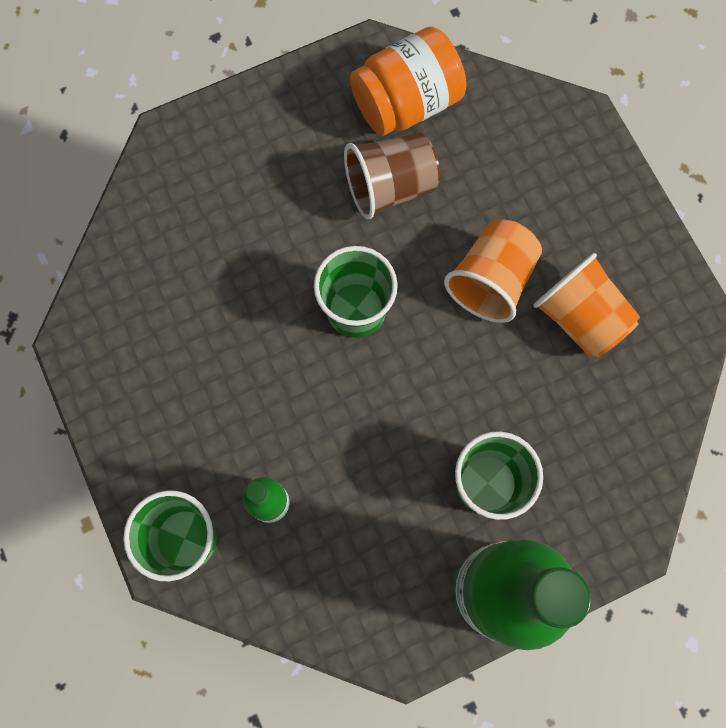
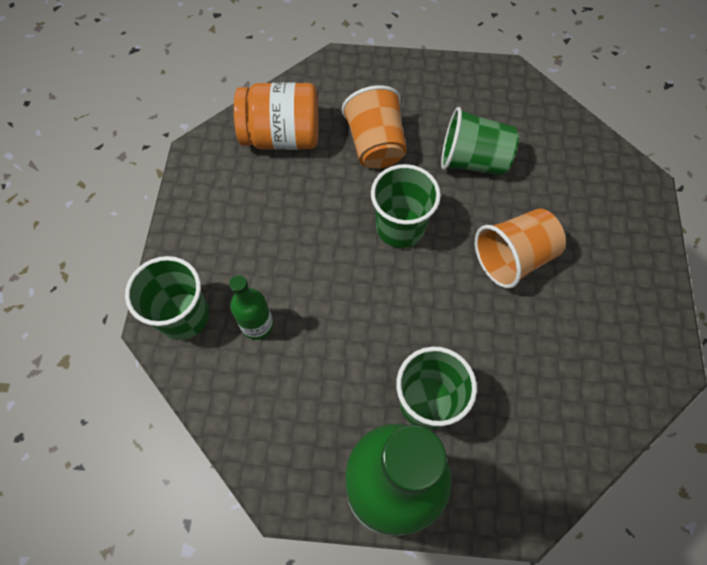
camera: 30 degrees right, 10 degrees down
brown cup [344,133,440,219] -> green cup [441,107,519,175]
orange jar [350,27,466,136] -> orange jar moved to [234,82,319,150]
orange cup [533,253,640,358] -> orange cup moved to [342,85,407,169]

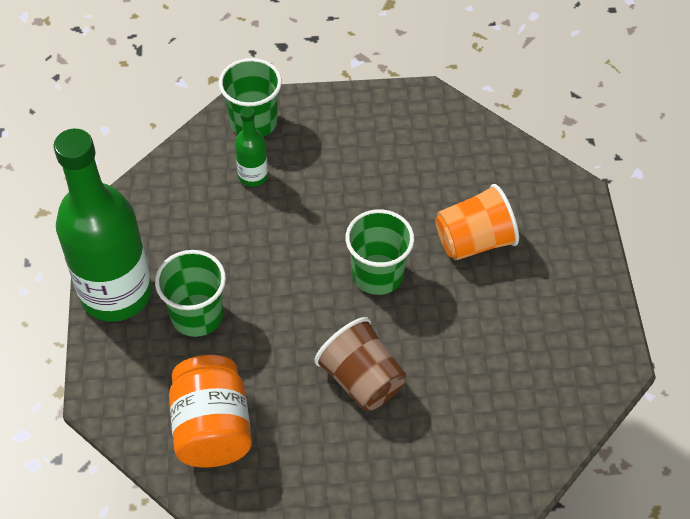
camera: 80 degrees right, 10 degrees down
orange jar [234,82,319,150] -> orange jar moved to [169,355,252,468]
green cup [441,107,519,175] -> none
orange cup [475,209,566,288] -> brown cup [314,317,406,411]

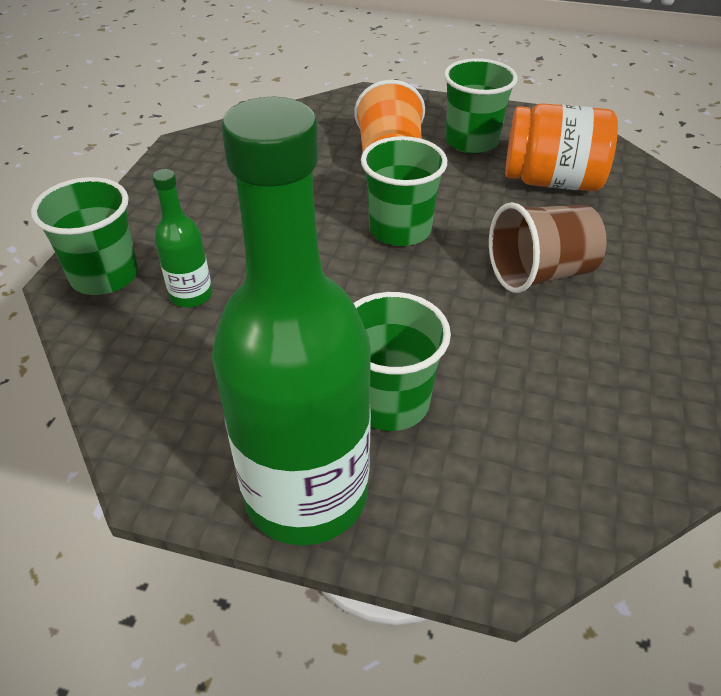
camera: 70 degrees left, 10 degrees down
orange jar [169,355,252,468] -> orange jar moved to [505,103,618,191]
none -> green cup [444,58,518,154]

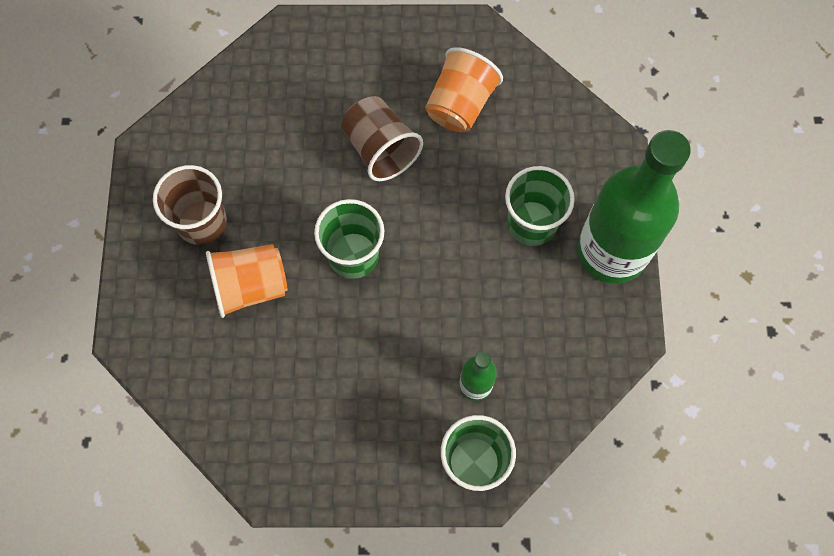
camera: 105 degrees left, 25 degrees up
green cup [444,58,518,154] -> brown cup [153,165,227,245]
orange jar [505,103,618,191] -> none
none -> orange cup [425,47,503,132]

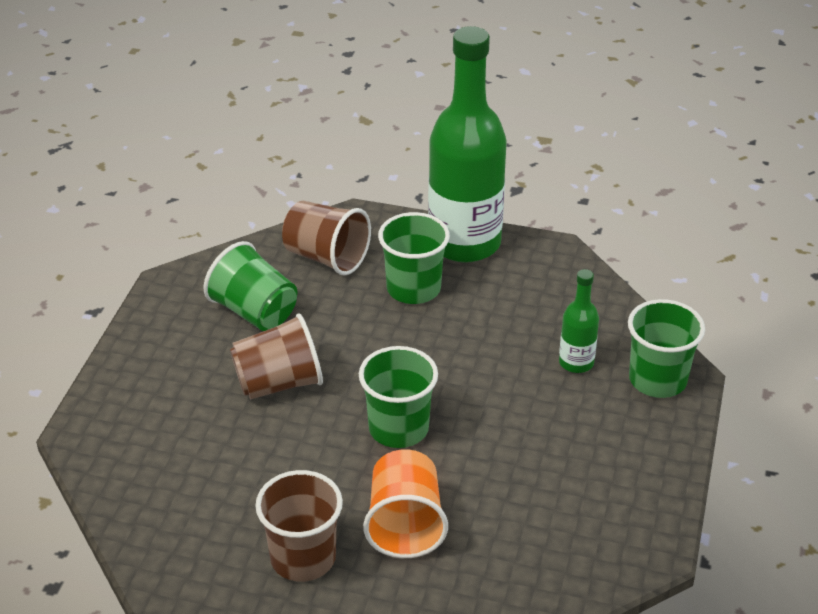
camera: 75 degrees left, 30 degrees down
orange cup [425,47,503,132] -> green cup [204,241,297,331]
none -> brown cup [282,201,371,275]

